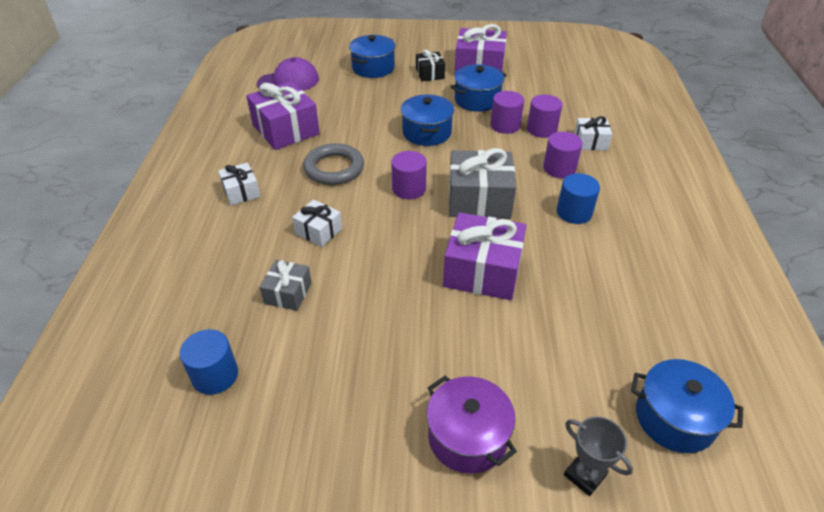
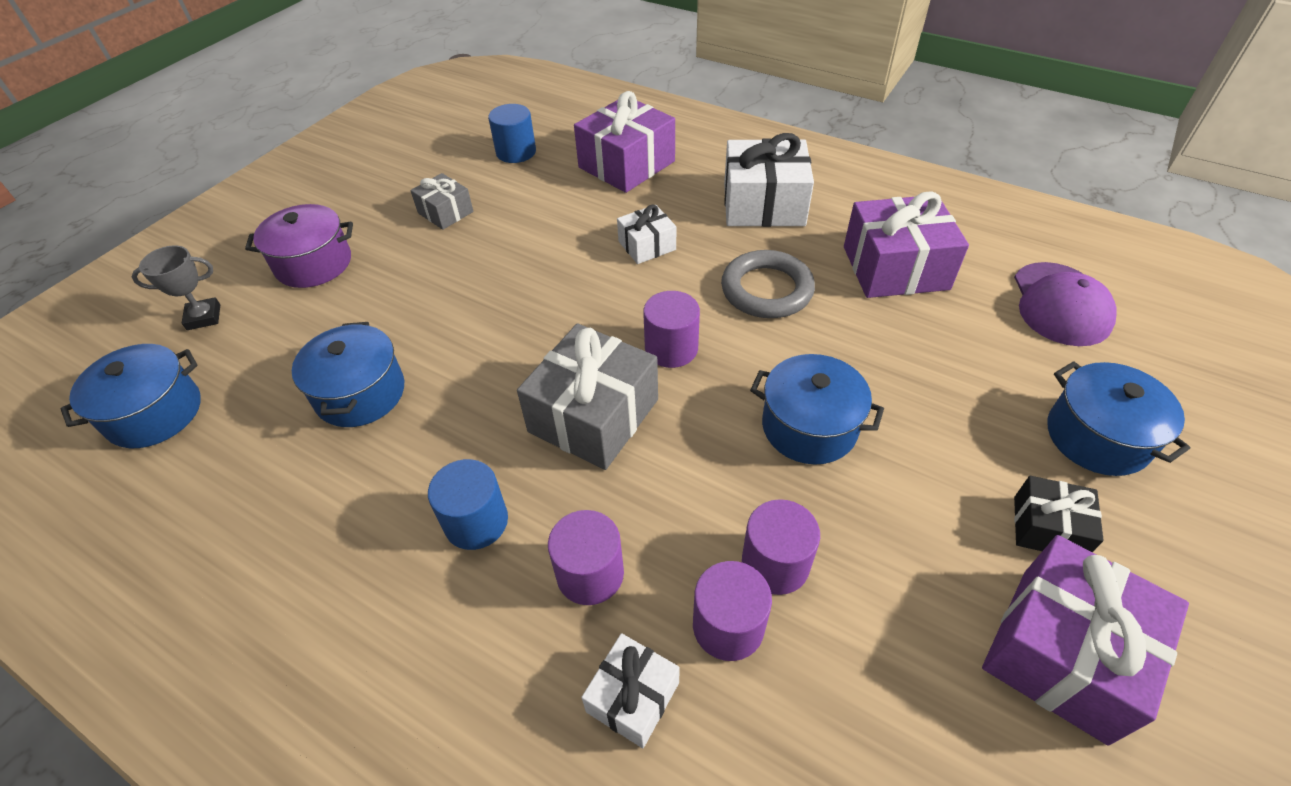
camera: 120 degrees right, 5 degrees up
white gift [218,163,260,205] -> white gift [724,133,814,227], size x1.83
grey gift [260,260,312,311] -> grey gift moved to [410,173,474,230]
purple gift [443,212,526,300] -> purple gift moved to [574,91,675,193]
blue pot [451,64,507,112] -> blue pot moved to [292,322,404,427]

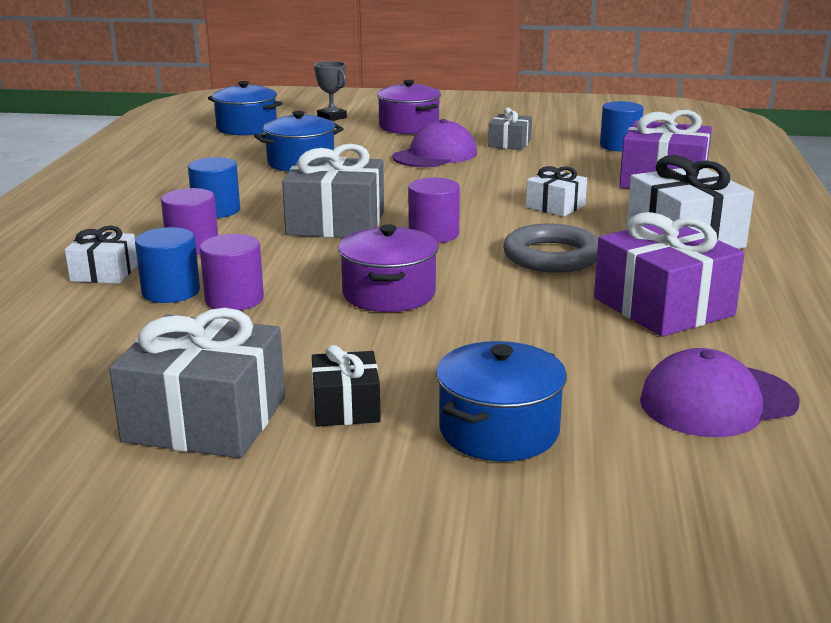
camera: 65 degrees right, 25 degrees down
purple cylinder [693,561,772,661] -> blue cylinder [135,227,200,303]
blue pot [750,354,884,464] -> purple pot [338,225,439,312]
purple gift [982,535,1189,745] -> grey gift [109,308,285,458]
none -> purple cap [393,119,477,167]

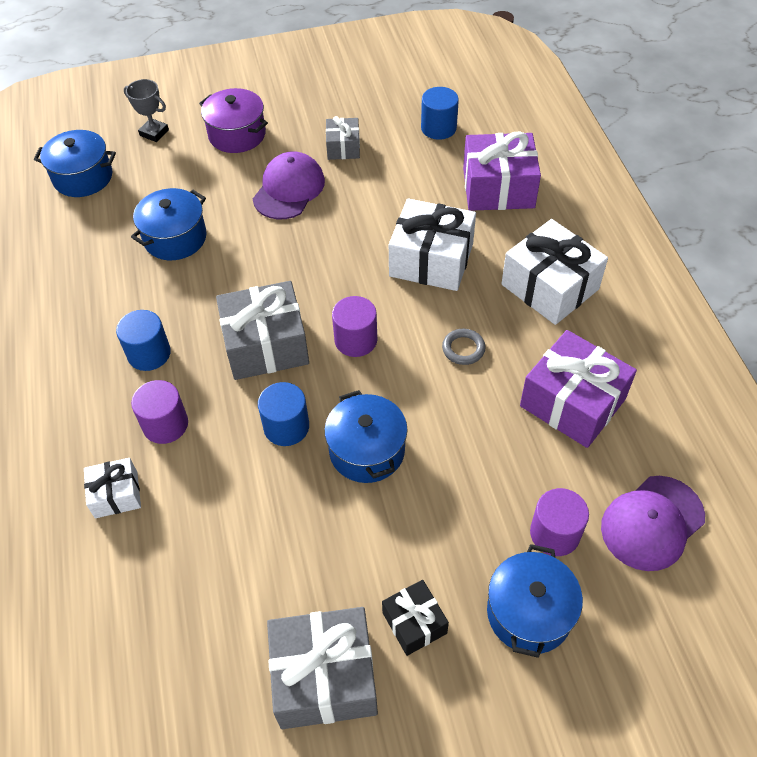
camera: 20 degrees left, 30 degrees up
blue cylinder [135,227,200,303] -> blue cylinder moved to [258,382,309,446]
purple cylinder [200,234,264,310] -> purple cylinder moved to [530,488,589,556]
purple pot [338,225,439,312] -> blue pot [324,390,408,483]
grey ring [503,223,598,273] -> grey ring [442,329,486,365], size x0.54
white gift [526,166,587,216] -> white gift [389,198,476,291], size x1.83

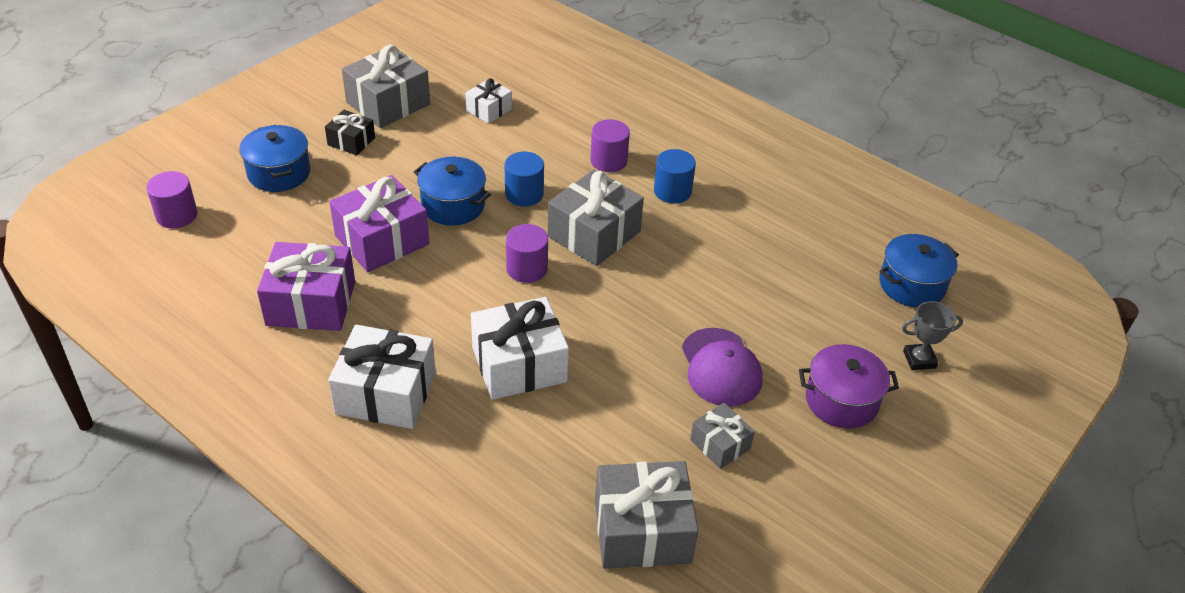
camera: 140 degrees right, 10 degrees down
white gift [84,458,141,518] -> white gift moved to [465,78,512,124]
blue pot [131,188,207,260] -> none
blue cylinder [421,87,459,140] -> grey gift [595,461,698,569]
grey ring [442,329,486,365] -> none
purple gift [463,131,541,211] -> purple gift moved to [330,175,429,272]
purple cylinder [530,488,589,556] -> purple cylinder moved to [146,171,198,228]
purple cap [601,476,705,571] -> none

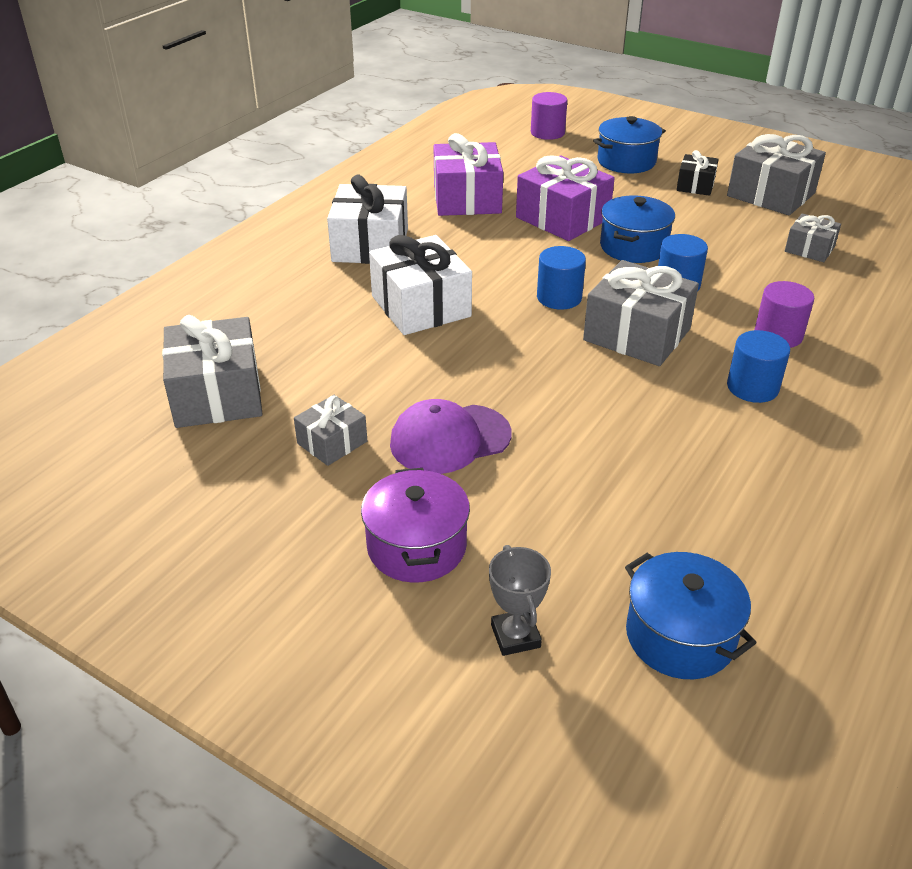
camera: 85 degrees right, 5 degrees down
white gift [465,78,512,124] -> grey gift [785,213,841,262]
purple cylinder [506,224,548,283] -> blue cylinder [537,246,586,310]

